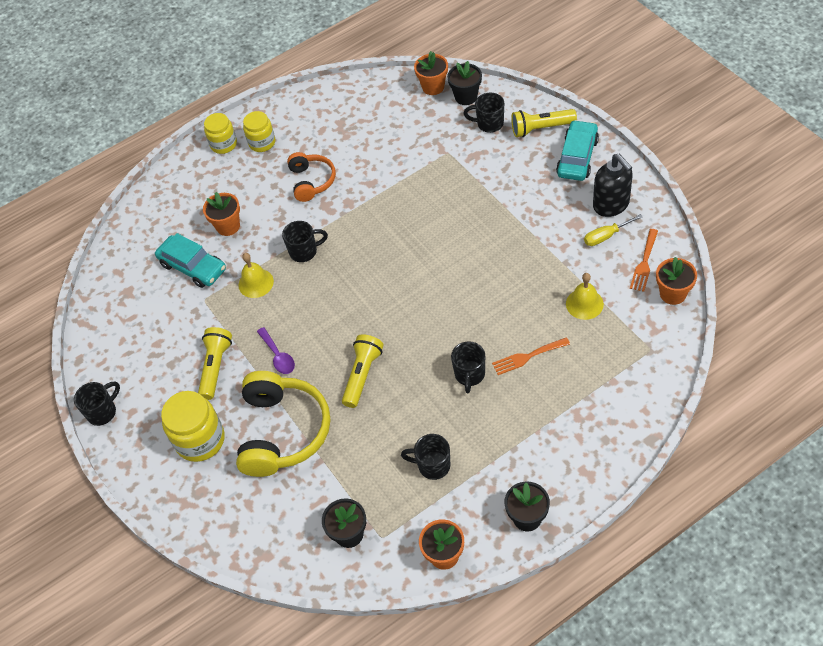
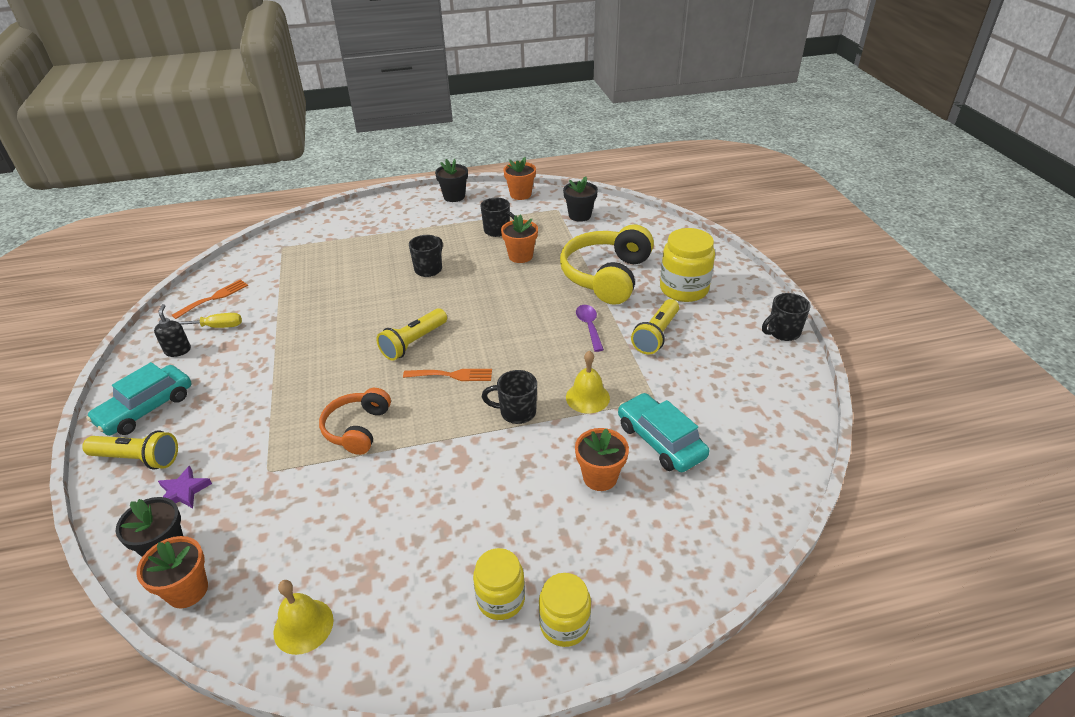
camera: 165 degrees left, 15 degrees down
orange headphones [287,152,336,202] -> orange headphones moved to [319,388,391,455]
yellow flashlight [342,334,384,408] -> yellow flashlight moved to [376,308,447,361]
black mug [464,93,504,133] -> purple star [158,466,212,508]
orange fork [492,337,570,375] -> orange fork moved to [403,369,492,381]
yellow bell [566,273,604,320] -> yellow bell moved to [274,580,334,655]
black soap dispenser [593,154,633,217] -> black soap dispenser [154,304,191,357], size x0.57
orange flower pot [656,257,697,305] -> orange flower pot moved to [501,215,538,263]

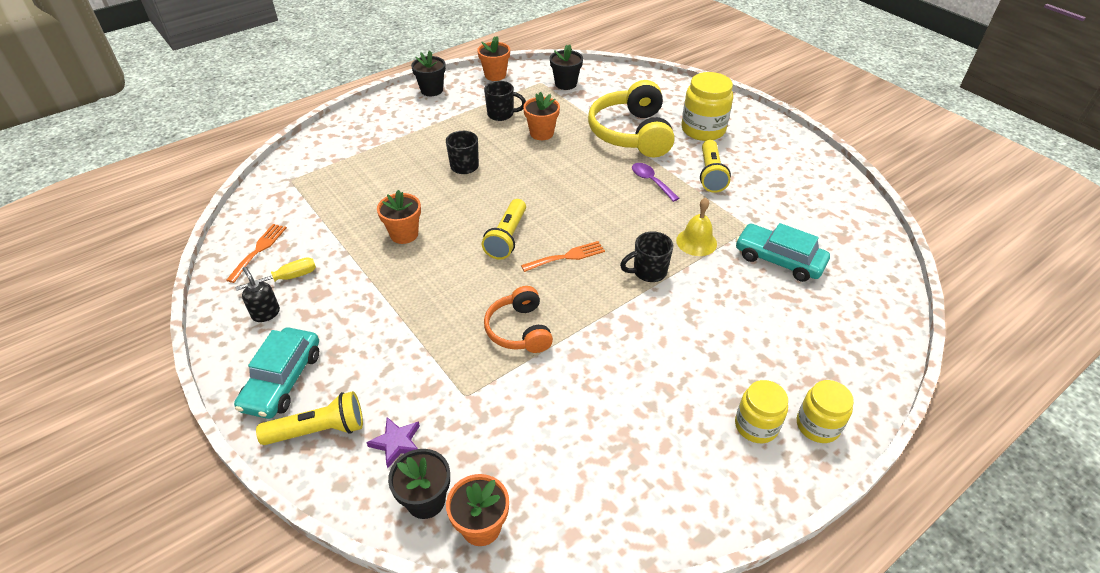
camera: 25 degrees left, 5 degrees up
yellow bell [274,580,334,655] -> none
orange flower pot [575,428,629,491] -> orange flower pot moved to [377,190,421,244]
black mug [762,293,810,341] -> none

